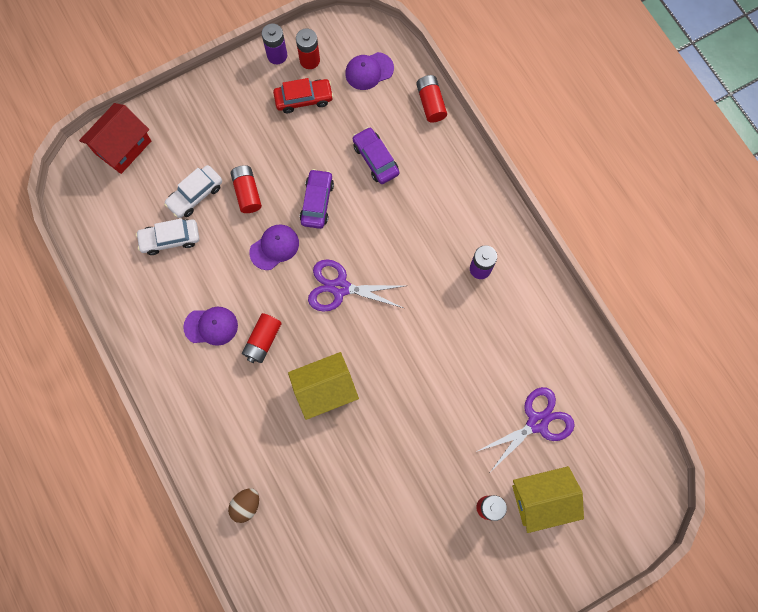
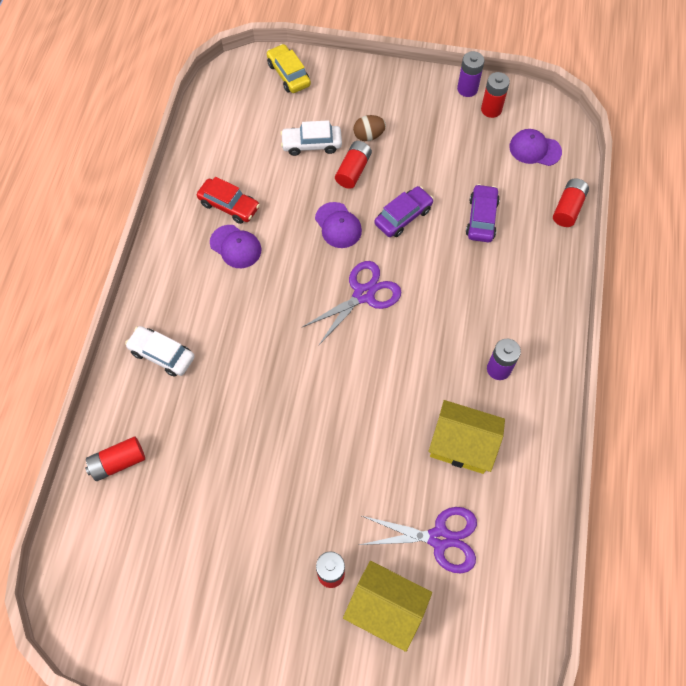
camera: 40 degrees right, 10 degrees down
red house [79,103,151,174] -> yellow car [267,44,311,93]
white car [136,219,199,255] -> white car moved to [125,326,195,377]
brown egg [228,488,259,523] -> brown egg moved to [353,115,386,141]
red battery [242,313,282,363] -> red battery moved to [85,436,145,481]
purple cap [249,225,299,270] -> purple cap turned 60 degrees clockwise [315,202,362,248]
red car [273,78,334,113] -> red car moved to [197,177,260,224]
yellow house [288,352,359,420] -> yellow house moved to [429,400,505,474]
purple scissors [308,259,404,312] -> purple scissors turned 90 degrees clockwise [302,261,401,345]

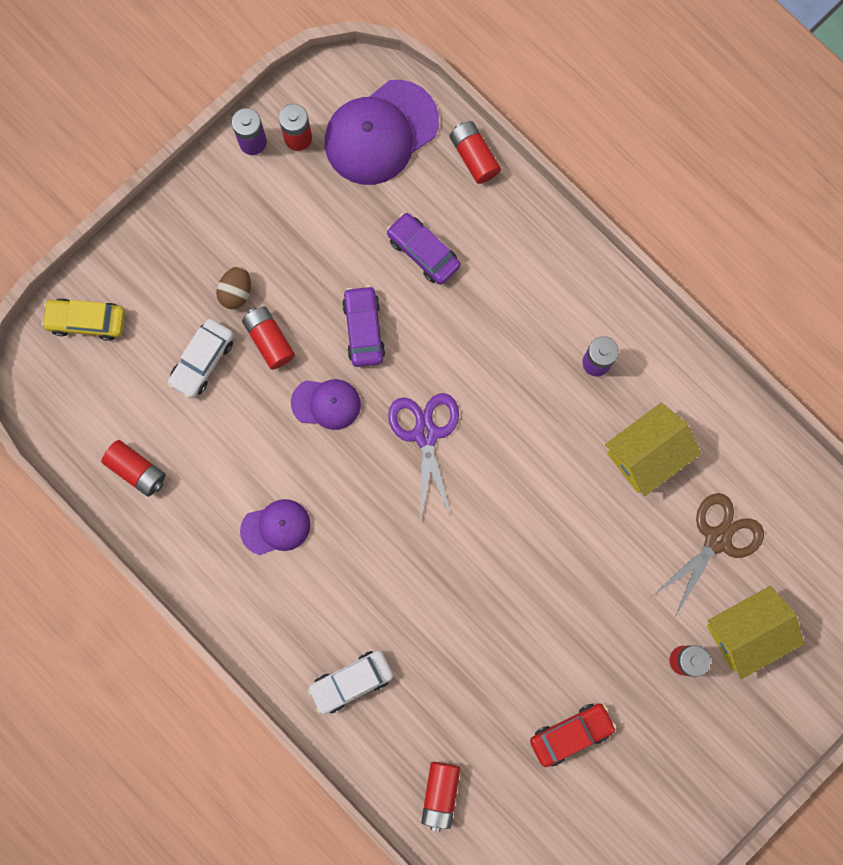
camera: 55 degrees left, 15 degrees up
red car [197,177,260,224] -> red car moved to [530,703,616,767]
purple scissors [359,507,477,573] -> brown scissors [651,493,764,617]
purple cap [509,129,562,166] -> purple cap [325,80,439,185], size x1.80
none -> red battery [101,440,166,497]

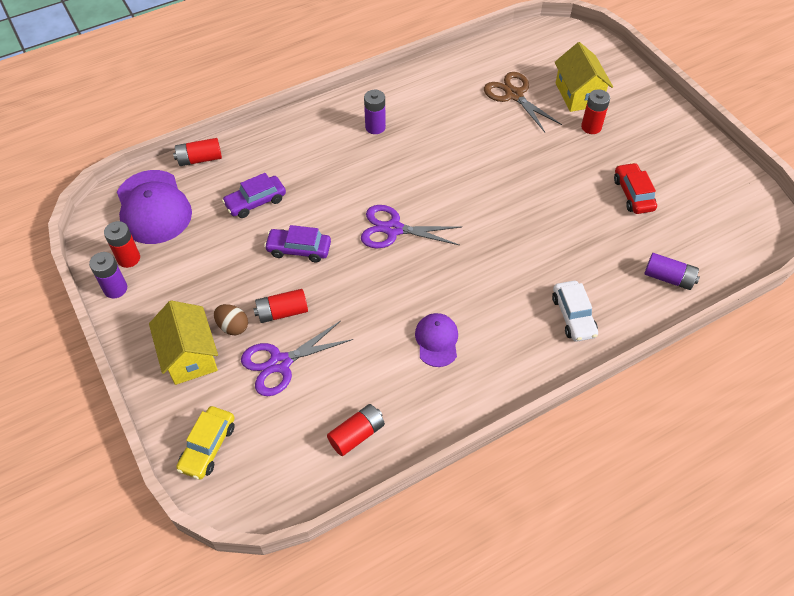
camera: 75 degrees left, 25 degrees down
white car [168,319,234,398] -> purple scissors [241,321,353,396]
purple cap [291,379,361,430] -> none
red battery [421,762,460,832] -> purple battery [644,253,700,290]
yellow house [605,403,701,496] -> yellow house moved to [149,300,218,385]

